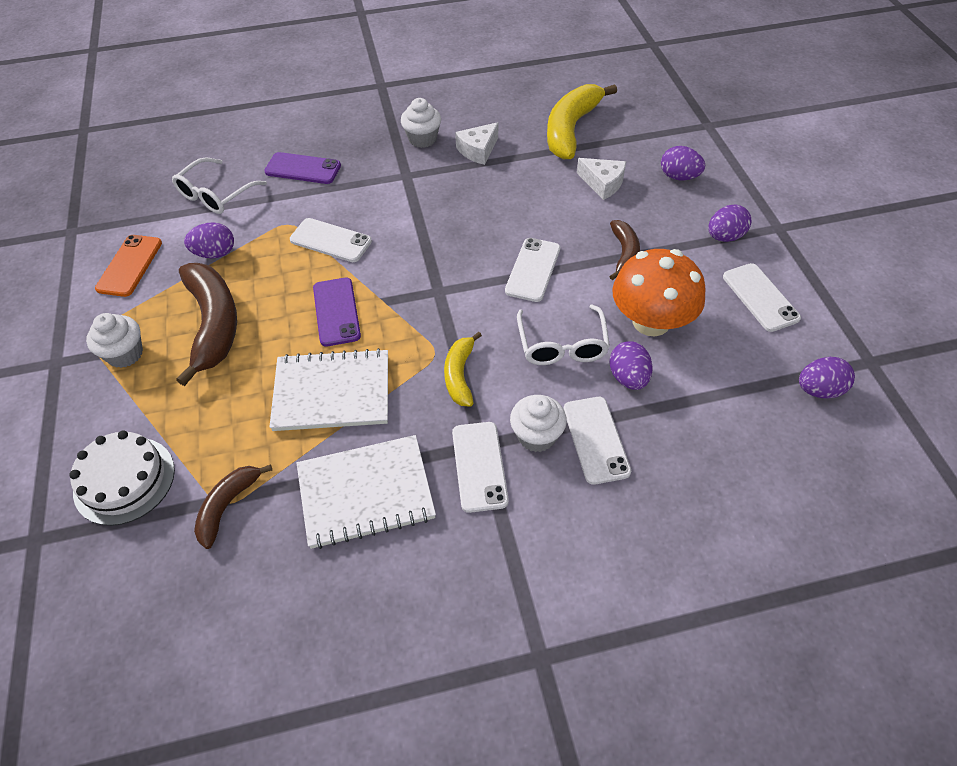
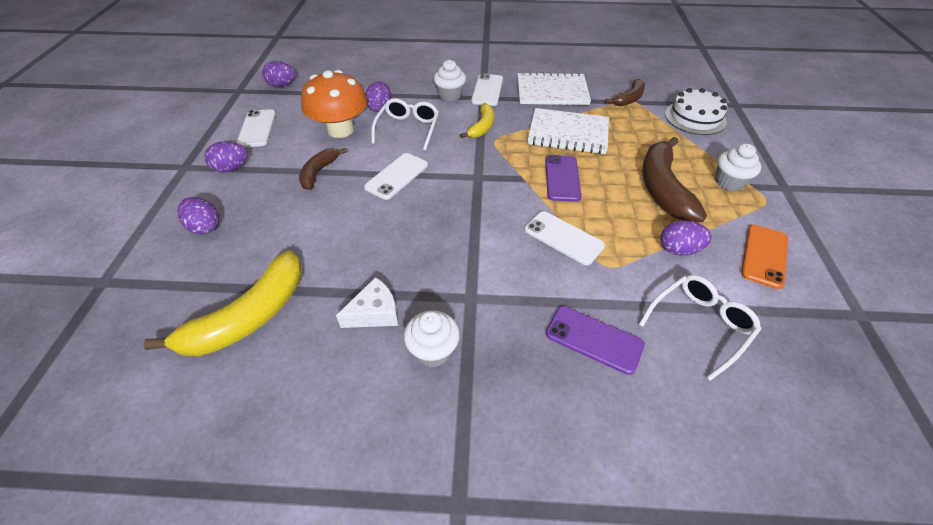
camera: 165 degrees left, 5 degrees down
white phone [564,397,631,485] -> none
white cheese [577,158,626,200] -> none

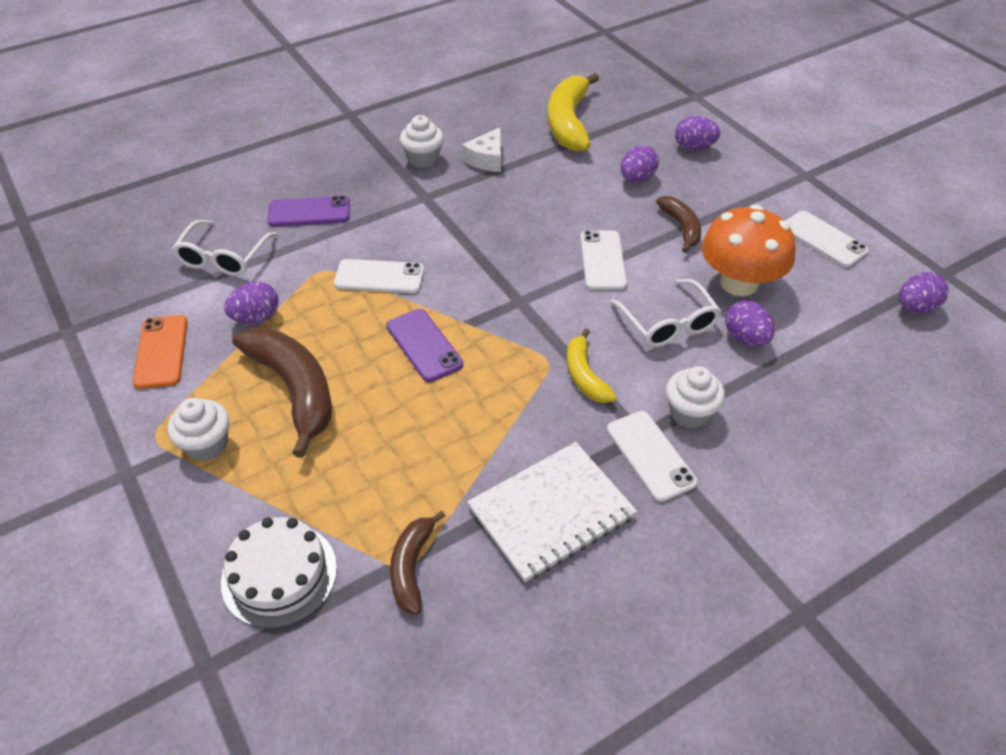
camera: 145 degrees right, 0 degrees up
purple egg [205,141,248,173] -> purple egg moved to [621,145,659,182]
white notebook [528,108,609,154] -> none

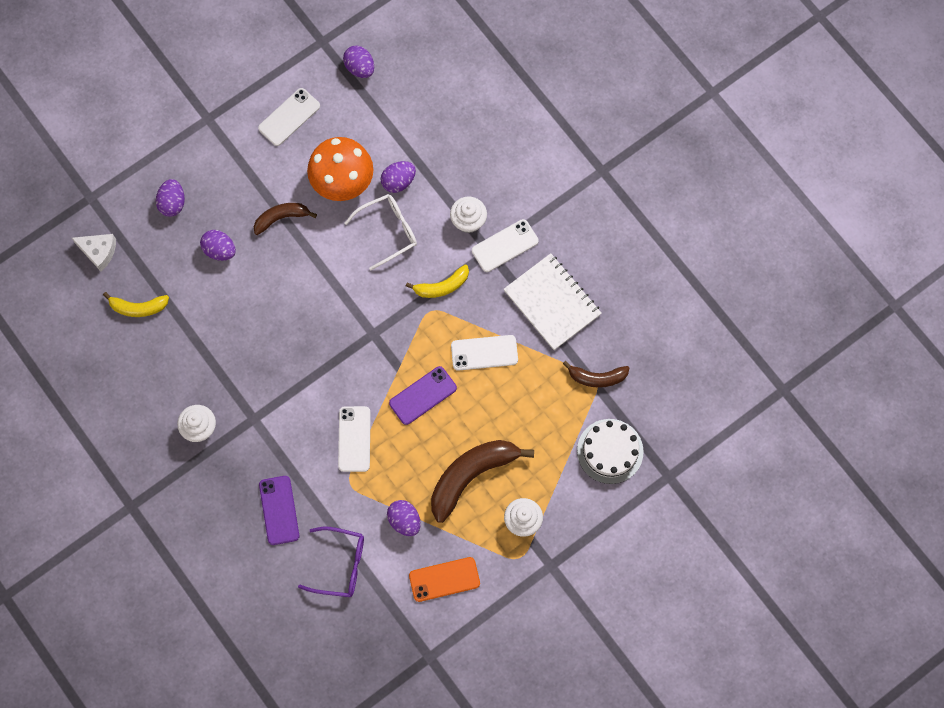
camera: 95 degrees left, 25 degrees up
white glasses [172,220,277,276] -> purple glasses [298,527,364,597]
white cheese [462,127,501,172] -> white cheese moved to [72,234,116,272]
yellow banana [548,73,599,152] -> yellow banana [103,292,169,317], size x0.56
white phone [580,230,627,290] -> white phone moved to [451,335,518,371]

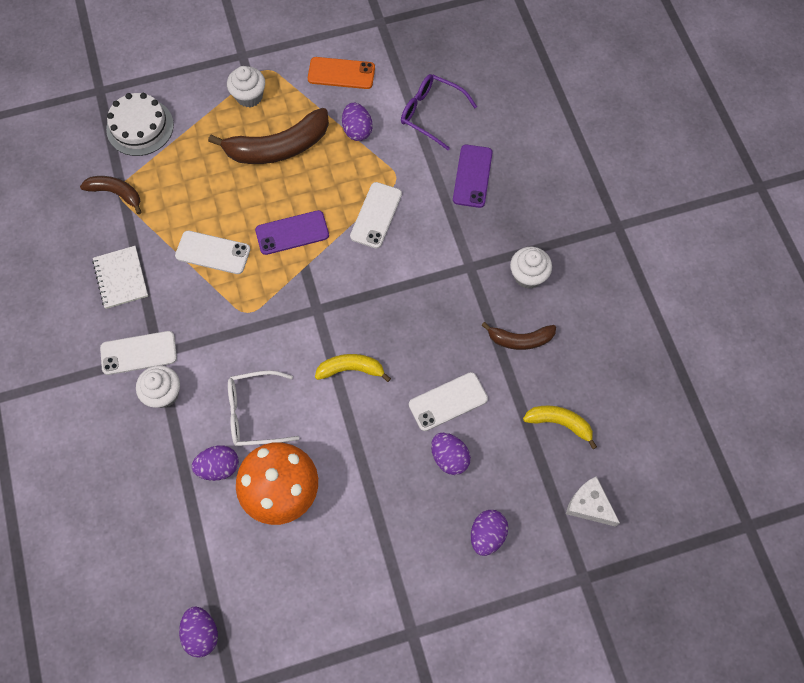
camera: 160 degrees left, 5 degrees down
brown banana [254,203,317,235] -> brown banana moved to [481,322,556,350]
white phone [258,88,320,146] -> white phone moved to [409,372,488,431]
yellow banana [406,265,469,298] -> yellow banana moved to [315,354,391,382]
white notebook [504,253,602,350] -> white notebook [92,246,148,309], size x0.65

